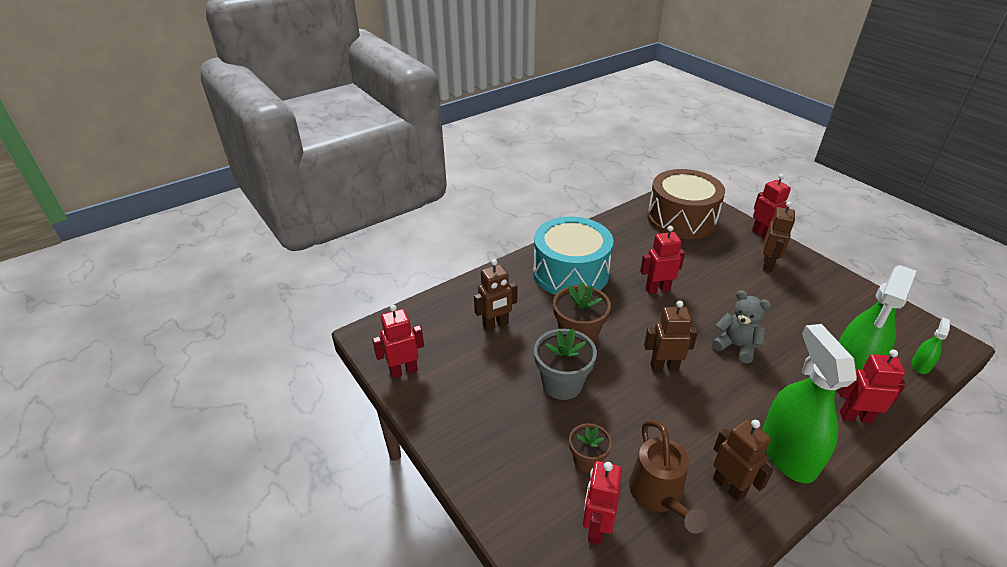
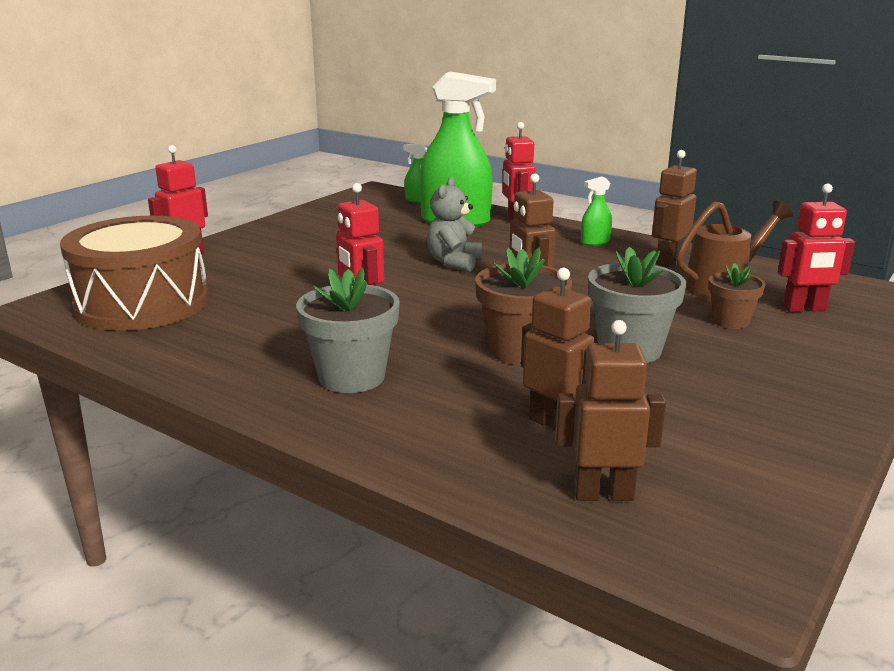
camera: 110 degrees left, 15 degrees down
red robot [372,305,424,378] -> none
turquoise drum [533,217,614,295] -> grey flower pot [296,268,400,393]
green spray bottle [762,324,857,483] -> green spray bottle [581,177,612,246], size x0.43
brown robot [763,202,795,271] -> brown robot moved to [555,320,666,501]

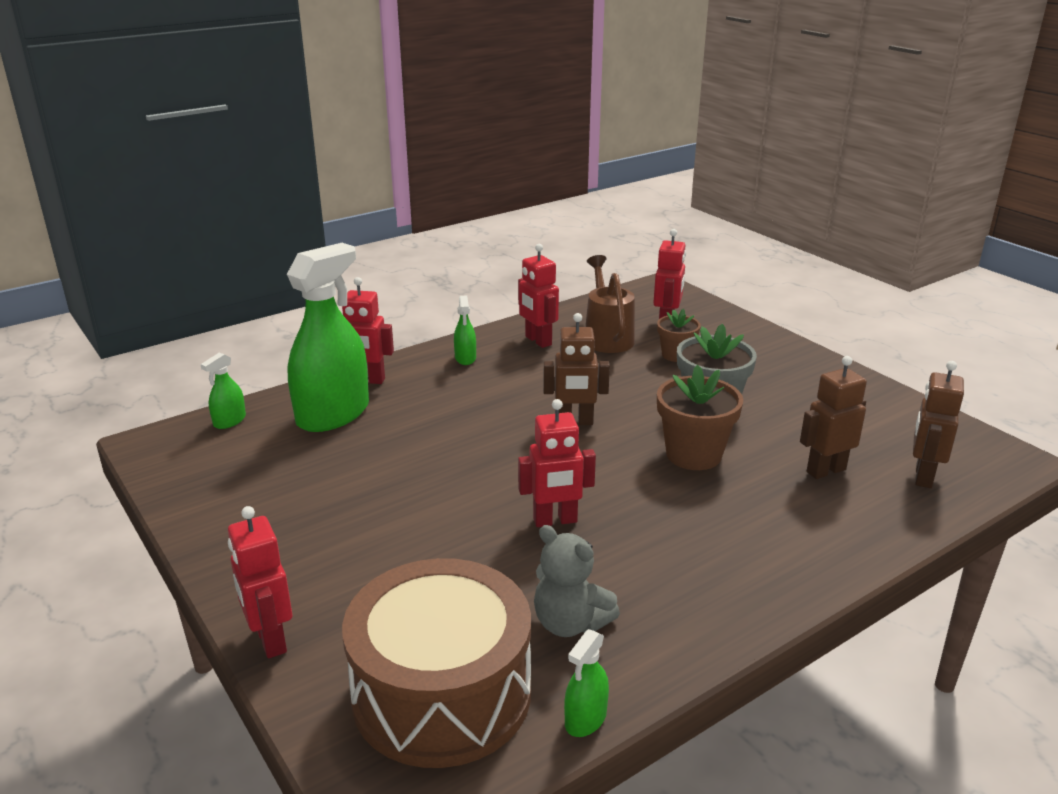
camera: 70 degrees left, 5 degrees up
grey flower pot [296,268,400,393] -> none
grey teddy bear [427,177,482,272] -> grey teddy bear moved to [534,525,620,637]
brown robot [652,150,697,267] -> red robot [518,244,559,348]
none -> green spray bottle [564,629,609,737]

